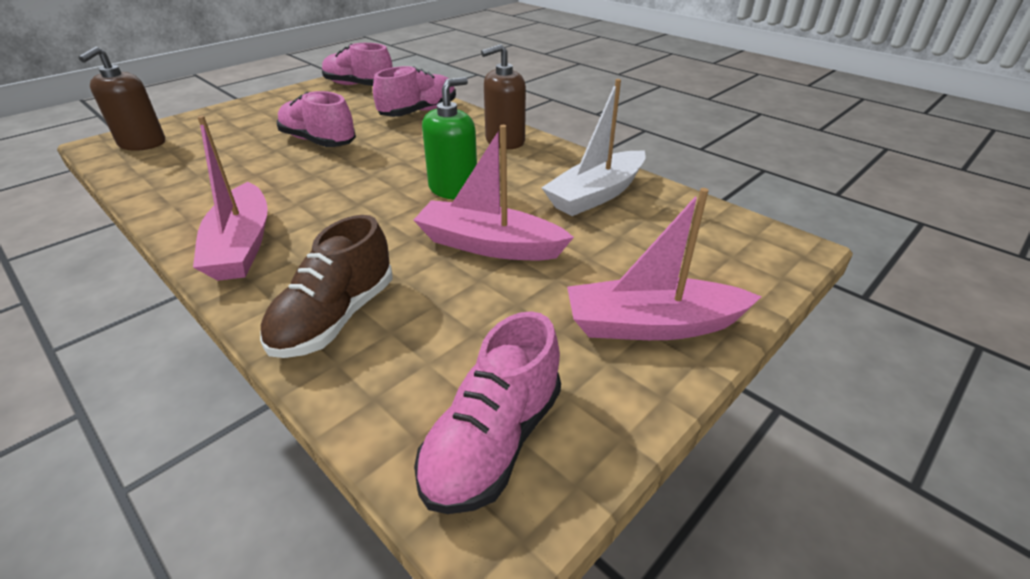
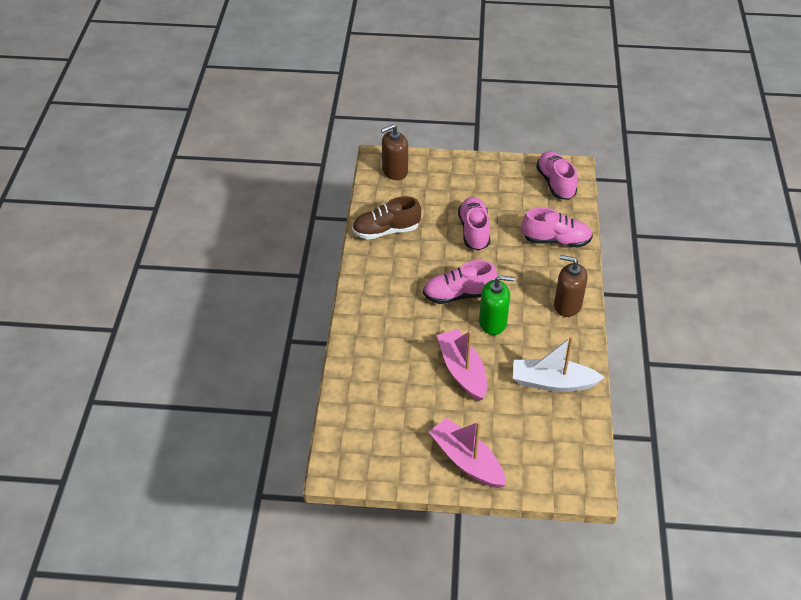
camera: 50 degrees right, 10 degrees up
pink boat [193,116,268,281] -> none
brown shoe [260,215,393,358] -> brown shoe moved to [352,196,421,239]
pink shoe [414,311,561,514] -> pink shoe moved to [423,260,497,304]

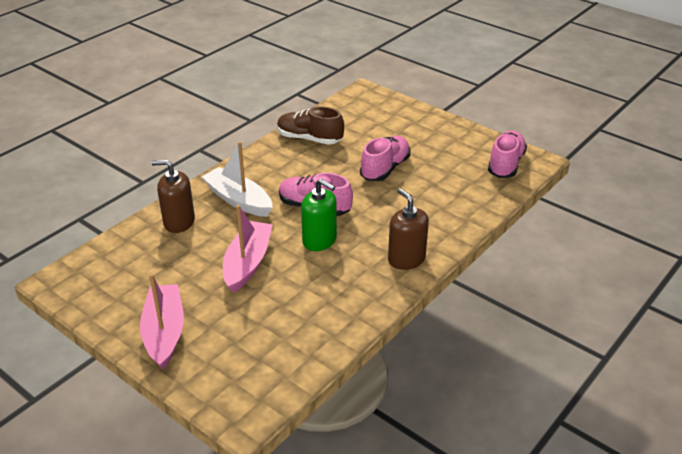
camera: 35 degrees right, 10 degrees down
brown soap dispenser [381,124,408,180] -> brown soap dispenser moved to [152,160,195,233]
white boat [513,336,605,392] -> white boat moved to [202,141,273,217]
pink shoe [522,208,593,248] -> none

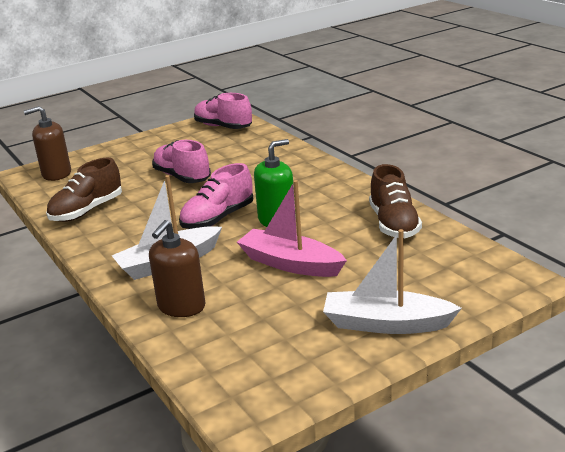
camera: 70 degrees left, 10 degrees down
pink boat [140,274,184,369] -> white boat [323,229,462,334]
brown soap dispenser [388,188,429,270] -> brown soap dispenser moved to [24,106,71,181]
none -> brown shoe [369,164,422,238]

